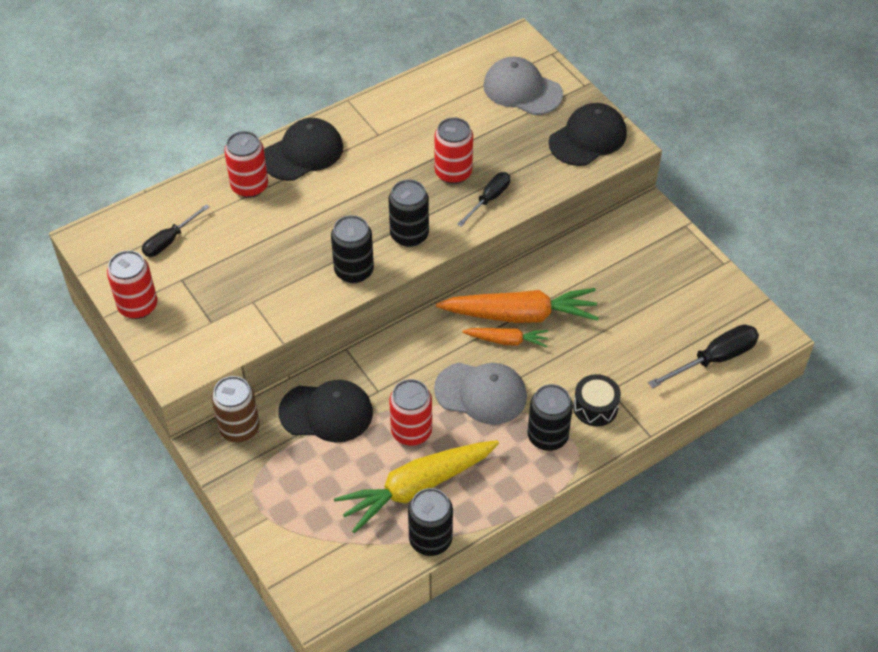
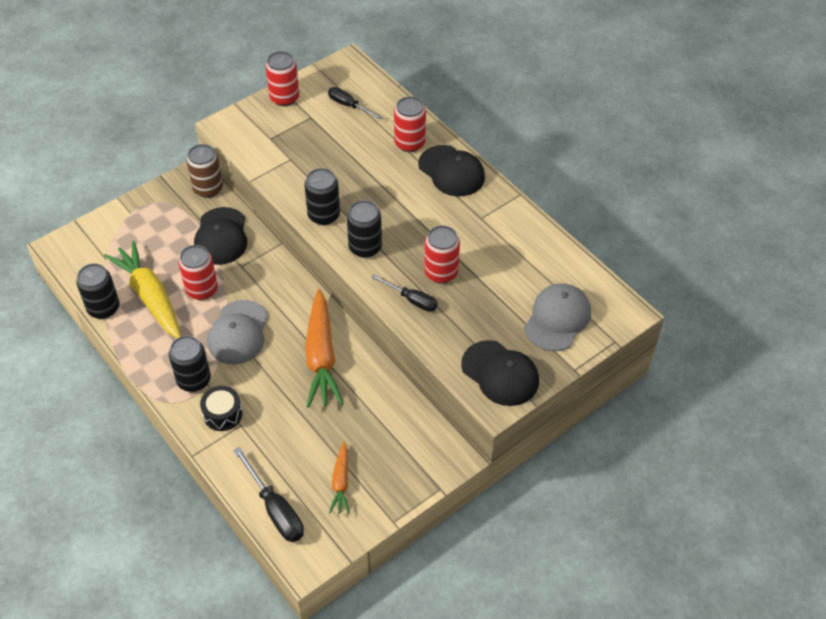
camera: 85 degrees right, 0 degrees up
orange carrot [462,328,548,348] -> orange carrot moved to [329,442,349,514]

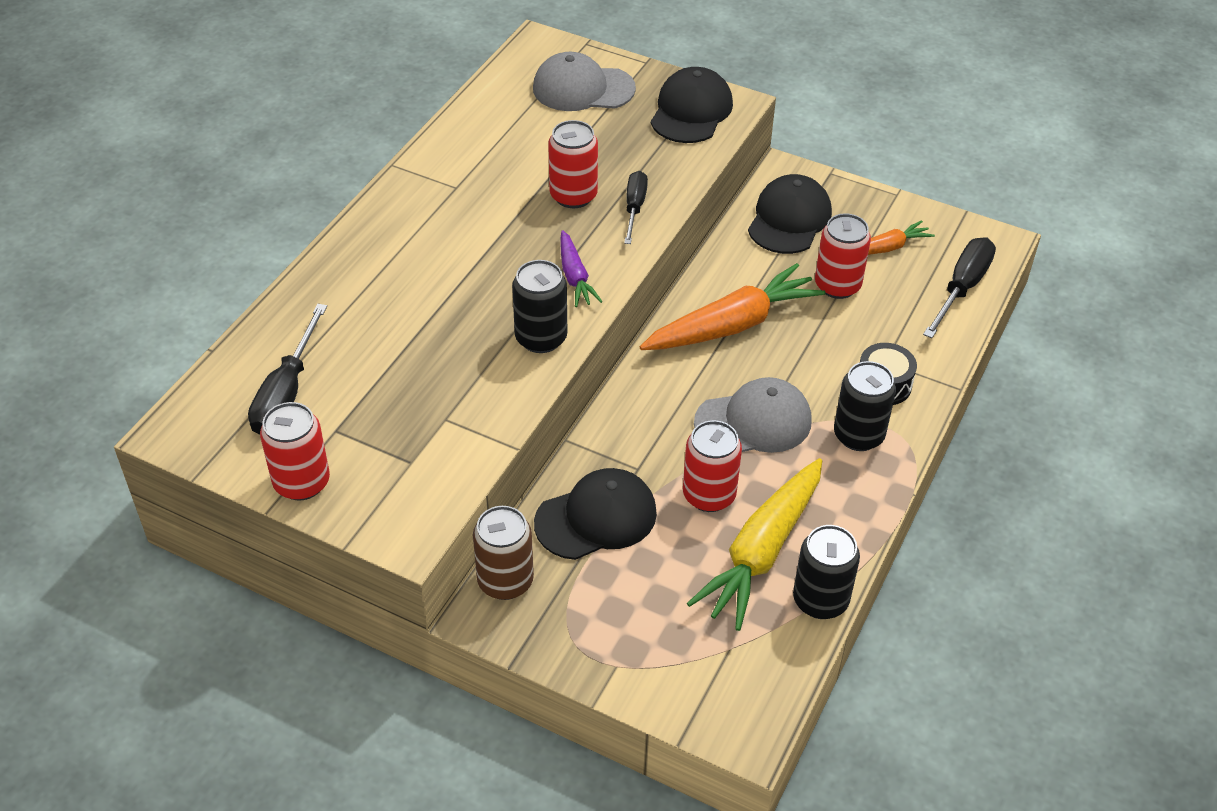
camera: 115 degrees left, 5 degrees down
black screwdriver [328,87,382,120] -> black screwdriver [248,304,327,435], size x1.50
black can [347,200,382,258] -> purple carrot [560,230,603,307]
red can [394,96,426,152] -> red can moved to [815,213,871,299]
black cap [418,145,485,197] -> black cap moved to [748,174,832,254]

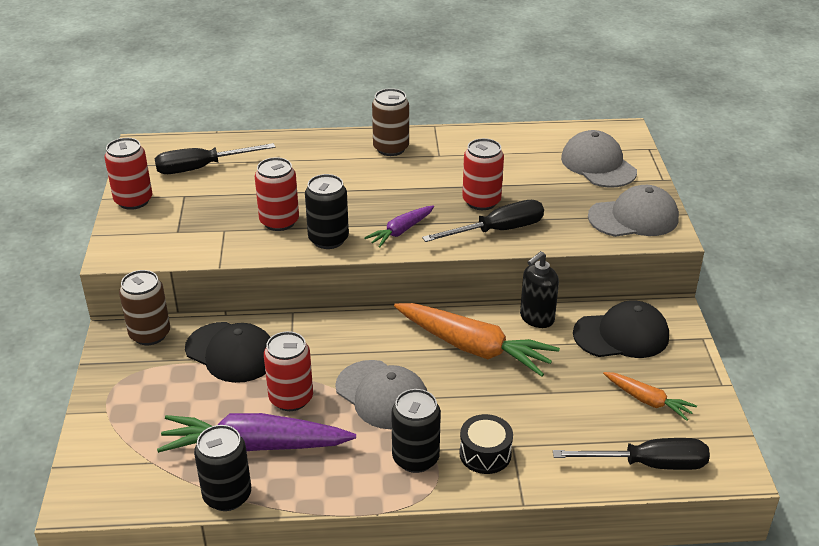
camera: 60 degrees right, 10 degrees down
black screwdriver [624,171,648,244] -> black screwdriver [422,200,544,242], size x1.50
black cap [651,67,733,143] -> grey cap [588,185,679,237]
yellow carrot [687,458,822,631] -> purple carrot [157,413,356,453]
red can [815,213,871,299] -> red can moved to [255,157,299,231]
none -> brown can [372,88,409,156]
none -> black soap dispenser [520,251,559,328]

